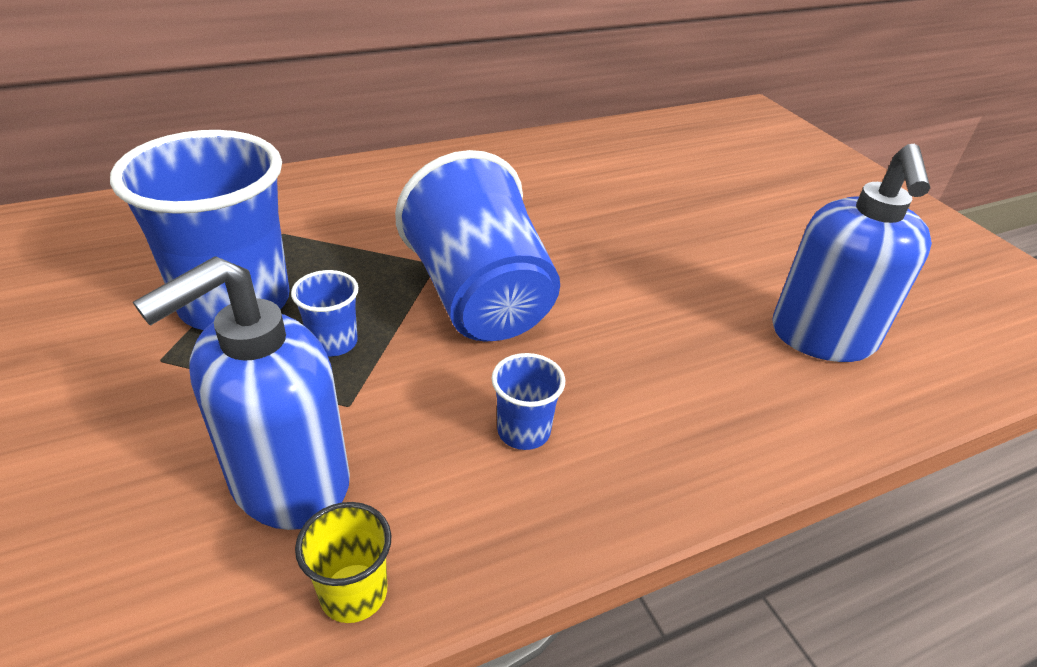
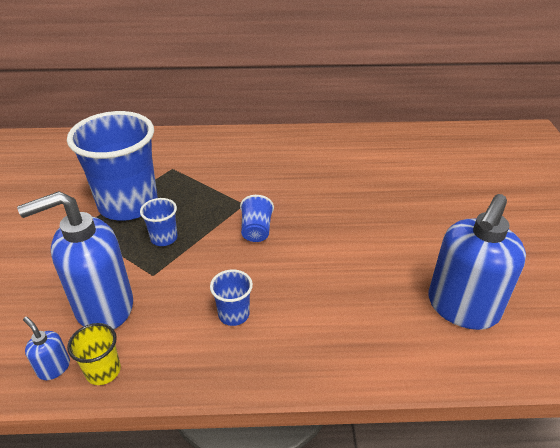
camera: 25 degrees right, 0 degrees up
blue cup [395,150,560,342] -> blue cup [240,195,274,242], size x0.42
none -> blue soap dispenser [23,317,70,380]

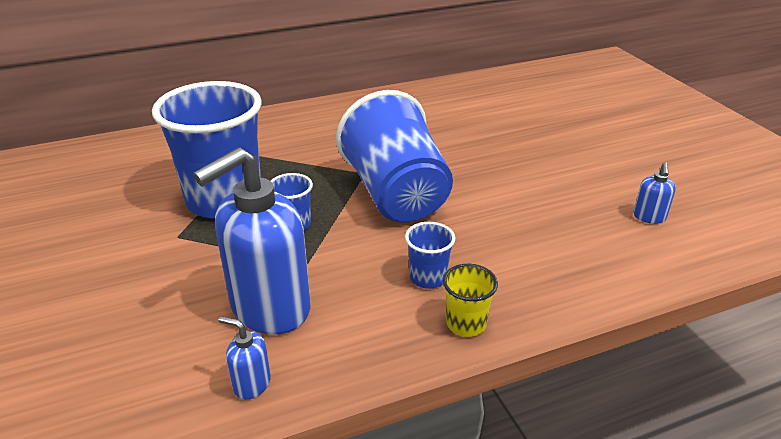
camera: 20 degrees left, 5 degrees down
yellow cup [67,323,121,385] -> yellow cup moved to [443,264,498,337]
blue cup [240,195,274,242] -> blue cup [336,90,453,222], size x2.36
blue soap dispenser [428,194,526,330] -> blue soap dispenser [633,162,676,224], size x0.42

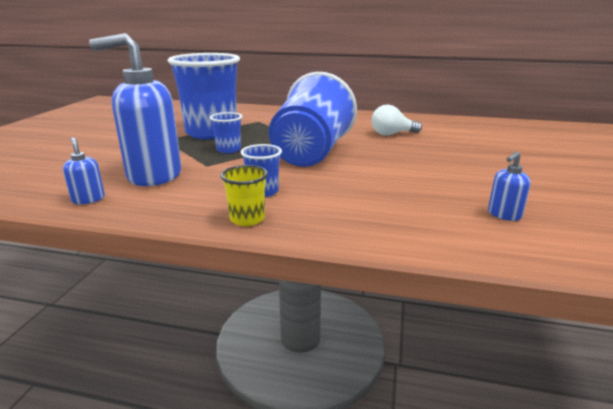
camera: 35 degrees right, 10 degrees down
none -> white light bulb [372,105,422,135]

